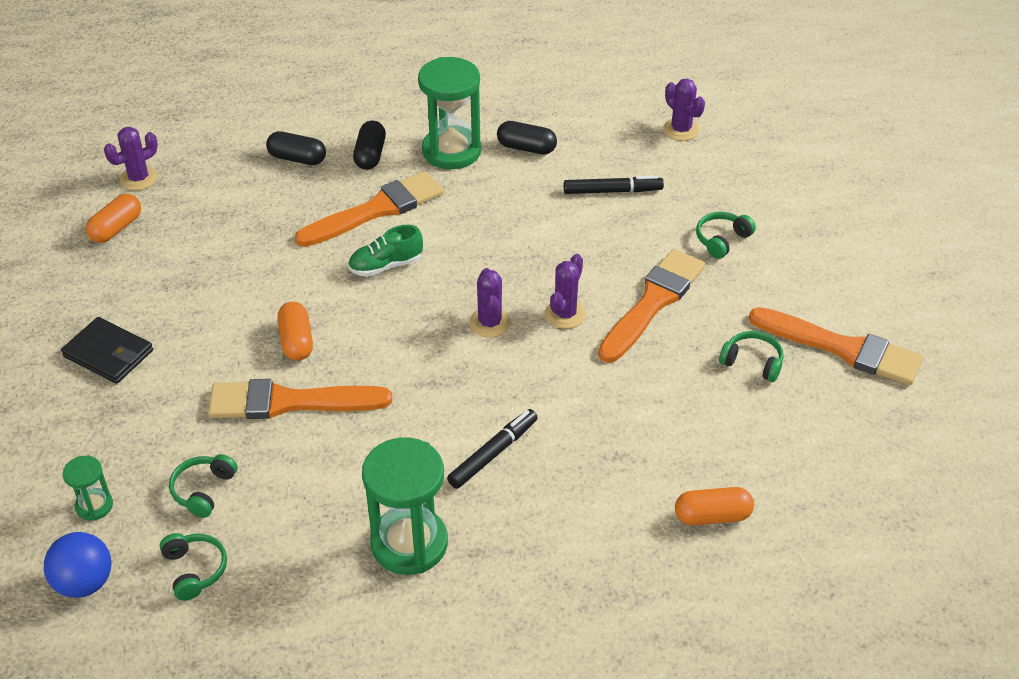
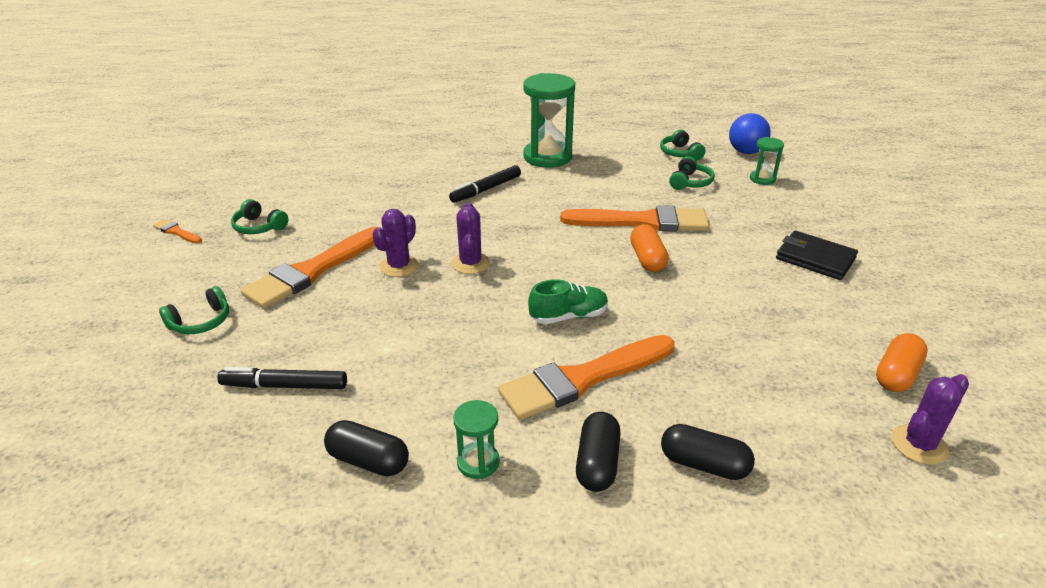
camera: 175 degrees left, 10 degrees down
green hourglass [418,57,481,169] -> green hourglass [453,400,500,479], size x0.49
purple cactus [663,79,705,141] -> none
orange capsule [675,487,754,525] -> none
orange brush [749,307,923,385] -> orange brush [153,219,202,244], size x0.43

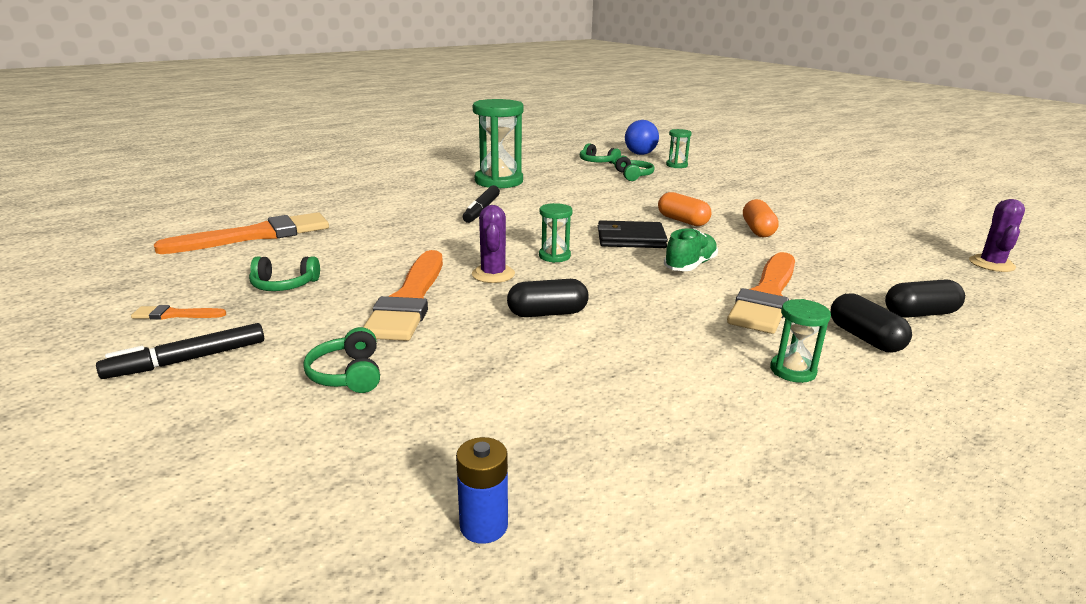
camera: 35 degrees left, 10 degrees down
green headphones [159,286,229,334] -> green headphones turned 150 degrees clockwise [303,327,380,393]
black marker [218,367,347,389] -> black marker moved to [96,323,264,379]
black capsule [324,420,409,476] -> black capsule moved to [507,279,589,317]
purple cactus [451,202,490,274] -> green hourglass [539,203,573,263]
orange brush [560,205,709,232] -> orange brush moved to [154,212,329,254]
black wallet [776,231,858,280] -> black wallet moved to [598,220,668,248]
orange capsule [876,333,928,392] -> orange capsule moved to [743,199,779,237]
none -> blue battery [456,437,508,544]

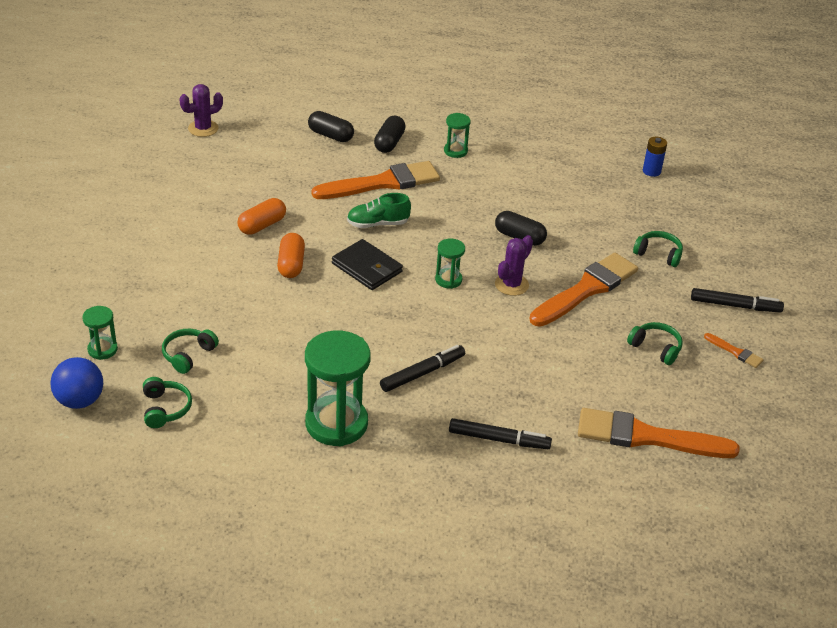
camera: 140 degrees left, 15 degrees up
green headphones [303,327,380,393] -> green headphones turned 90 degrees counterclockwise [633,231,683,267]
none -> black marker [449,418,552,449]

